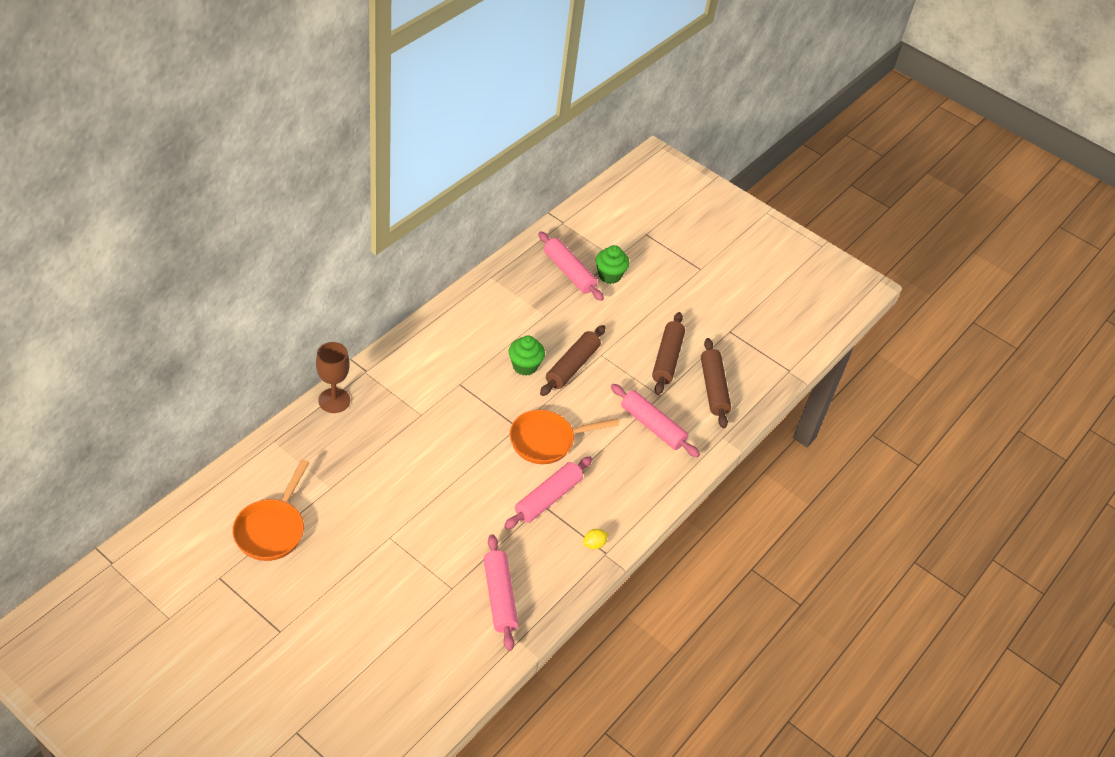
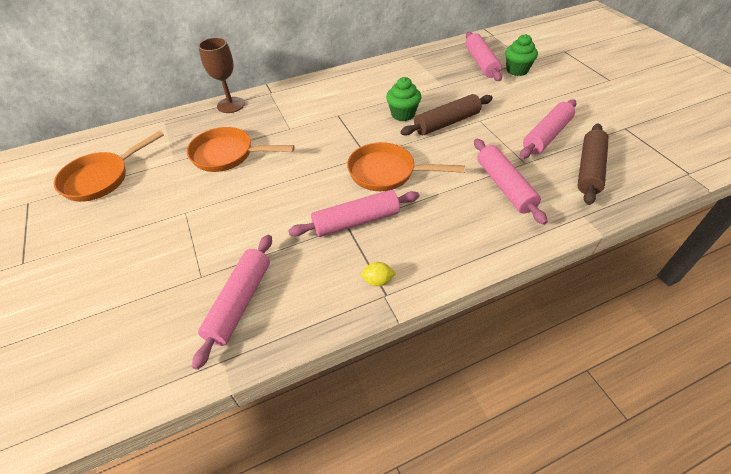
camera: 35 degrees right, 0 degrees up
brown rolling pin [652,312,685,395] -> pink rolling pin [520,99,576,159]
none -> orange pan [187,127,295,172]

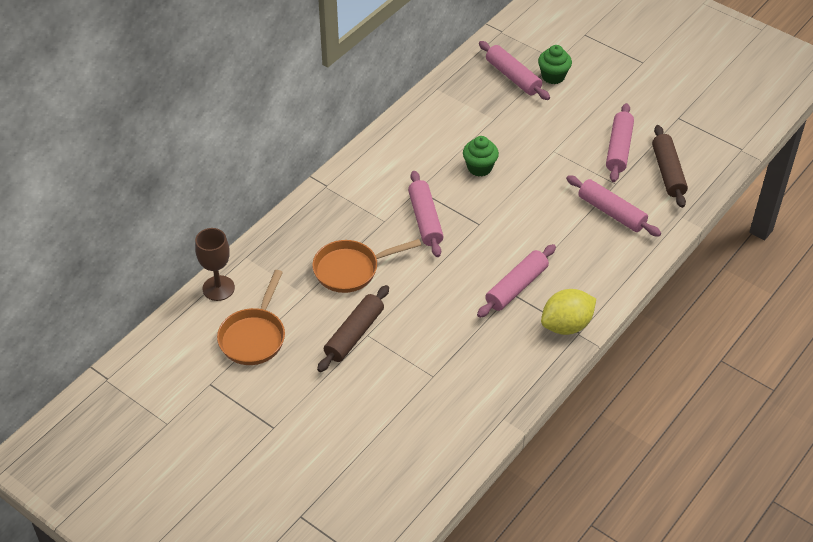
camera: 30 degrees left, 0 degrees up
pink rolling pin [192,235,272,370] -> pink rolling pin moved to [408,171,444,257]
brown goblet [198,37,245,113] -> brown goblet moved to [195,228,235,301]
orange pan [347,142,465,191] -> none
yellow lemon [361,262,396,286] -> yellow lemon [541,289,596,335], size x2.27
brown rolling pin [400,94,493,136] -> brown rolling pin moved to [317,285,389,372]

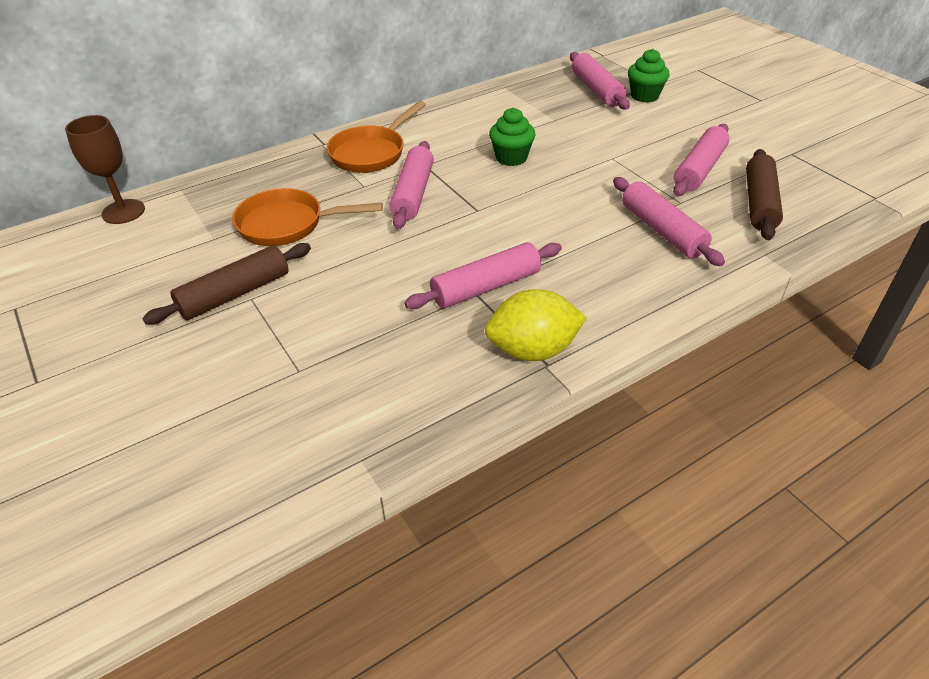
camera: 20 degrees right, 5 degrees down
orange pan [217,270,285,365] -> orange pan moved to [326,101,426,173]

